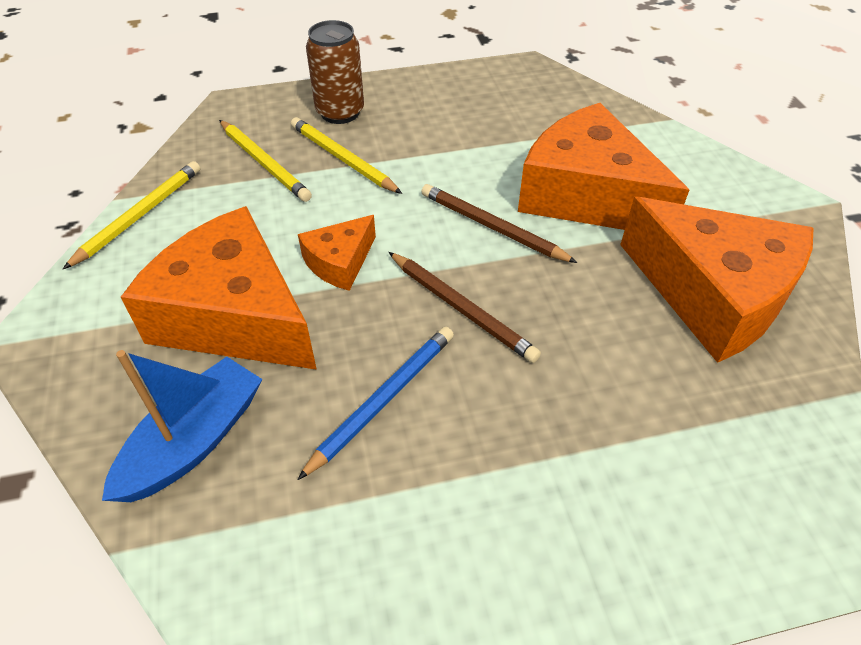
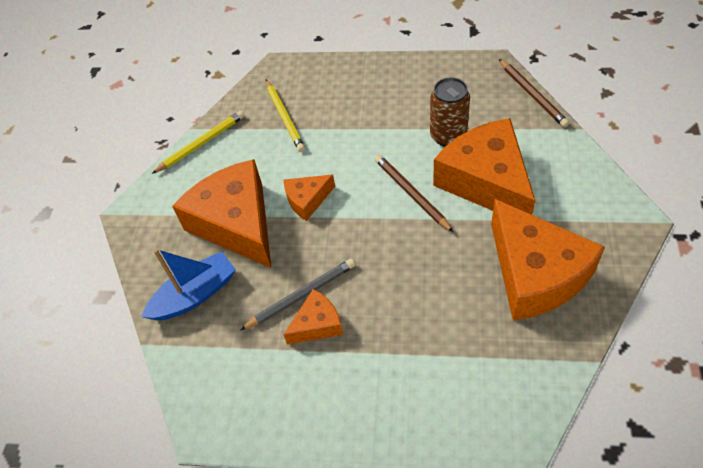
camera: 25 degrees right, 5 degrees up
yellow pencil [291,117,402,194] -> none
blue pencil [297,327,454,480] -> grey pencil [240,259,355,330]
brown can [306,20,364,124] -> brown can moved to [430,77,470,147]
brown pencil [389,252,541,363] -> brown pencil moved to [499,59,569,128]
none -> orange cheese [284,289,343,345]

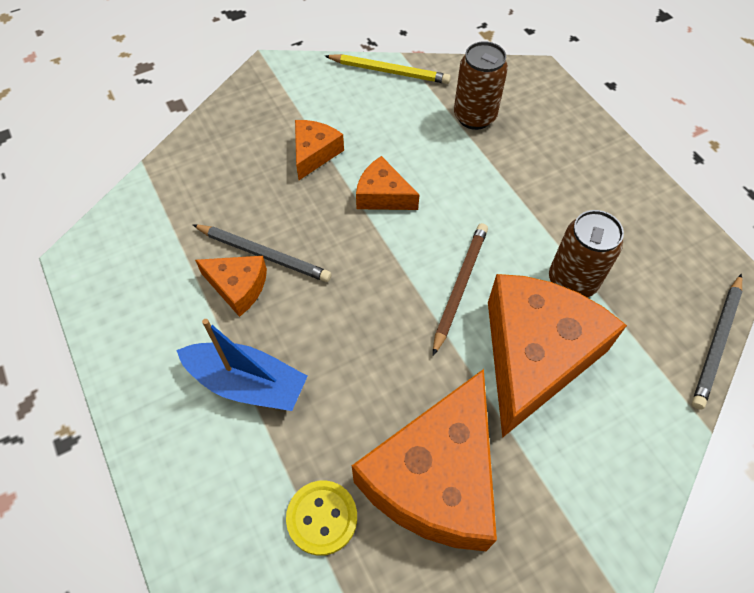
camera: 50 degrees right, 5 degrees up
blue boat [141,249,236,320] -> blue boat moved to [176,319,308,411]
orange cheese [172,159,271,268] -> orange cheese [295,120,344,180], size x0.48
yellow pencil [266,80,305,152] -> brown can [454,41,508,130]
brown pencil [499,59,569,128] -> grey pencil [692,274,743,410]
none -> yellow button [286,480,357,556]

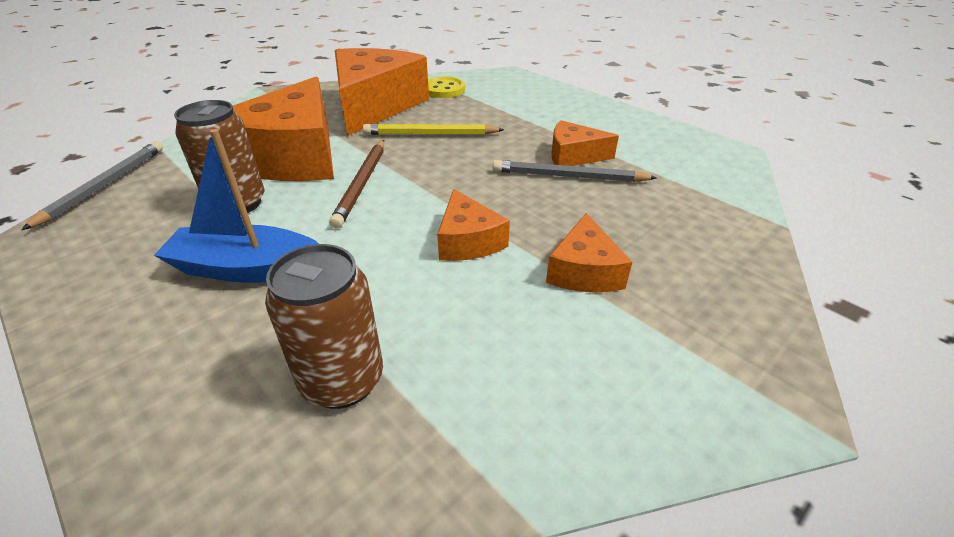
camera: 165 degrees right, 20 degrees down
blue boat [176,319,308,411] -> blue boat moved to [154,129,319,283]
yellow pencil [325,54,451,84] -> yellow pencil moved to [363,124,505,135]
orange cheese [356,156,419,210] -> orange cheese turned 60 degrees clockwise [437,189,510,261]

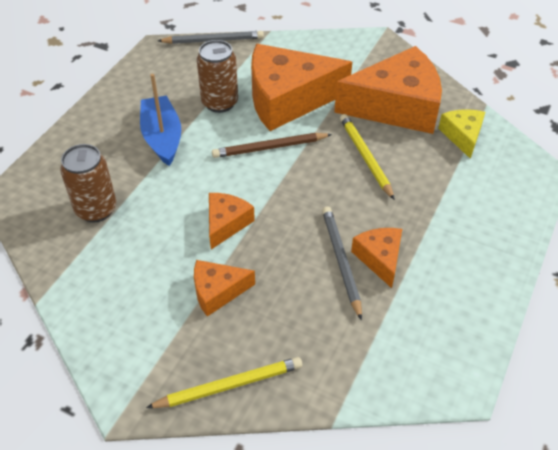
camera: 70 degrees right, 10 degrees up
yellow button [428,77,465,98] -> yellow cheese [438,109,485,159]
orange cheese [437,189,510,261] -> orange cheese turned 150 degrees clockwise [209,193,255,249]
none -> yellow pencil [146,357,303,408]

